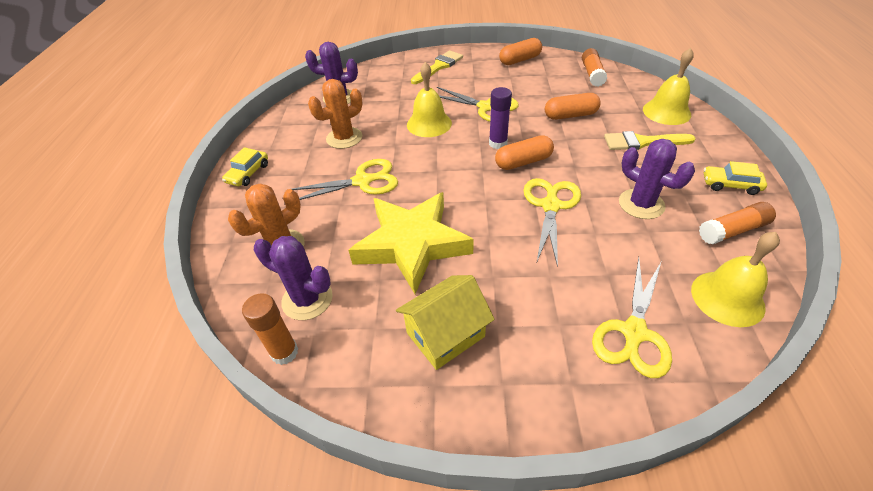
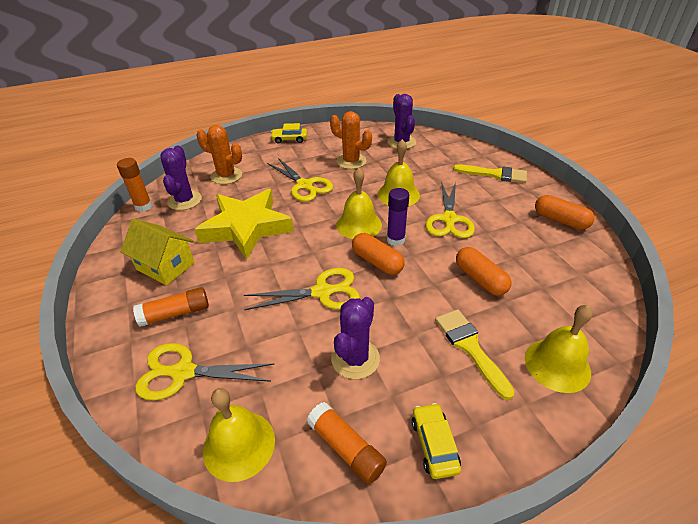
camera: 65 degrees right, 5 degrees down
orange glue stick [582,48,607,87] -> orange glue stick moved to [133,287,209,327]
none -> yellow bell [336,168,382,239]

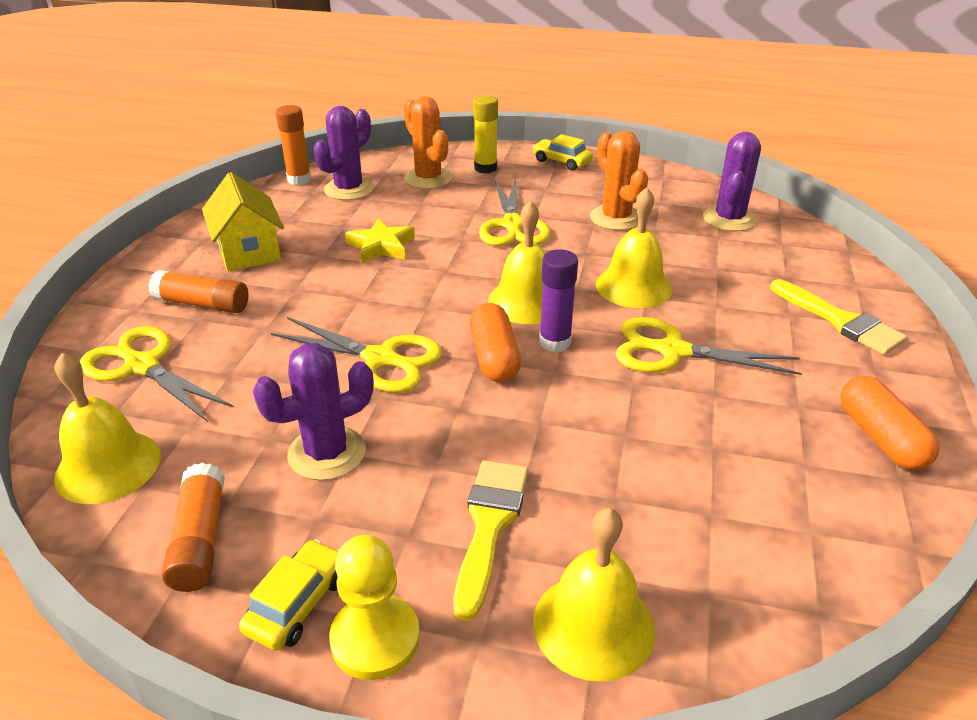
camera: 35 degrees right, 5 degrees down
yellow star [194,189,294,260] -> yellow star [345,218,415,264], size x0.49
yellow scissors [425,182,475,238] -> yellow scissors turned 60 degrees clockwise [616,317,802,375]
orange capsule [456,247,511,296] -> none
none -> yellow pawn [329,535,420,680]
none -> yellow glue stick [473,95,498,174]

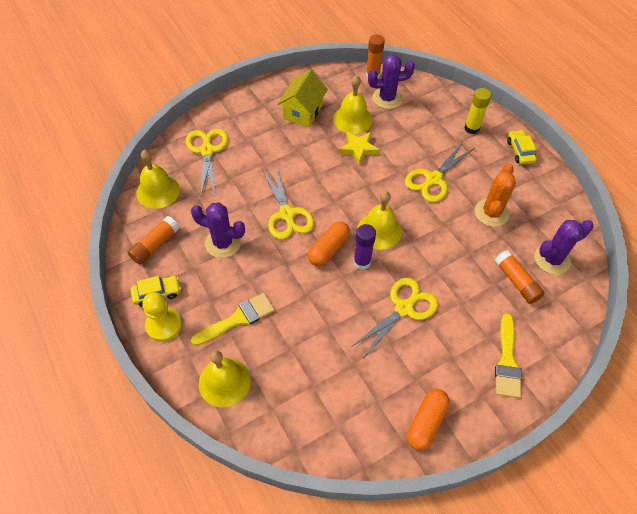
camera: 45 degrees right, 20 degrees up
orange glue stick [148,270,249,313] -> orange glue stick moved to [494,250,544,304]
orange cactus [404,96,452,189] -> none
yellow bell [596,187,672,308] -> yellow bell moved to [333,75,373,134]
yellow scissors [616,317,802,375] -> yellow scissors turned 75 degrees clockwise [351,278,438,357]

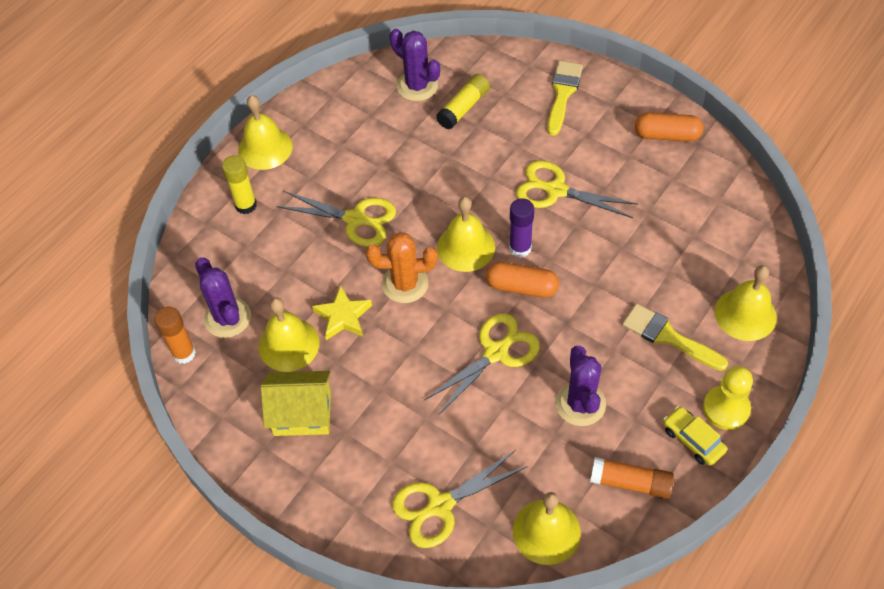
camera: 110 degrees left, 0 degrees up
orange cactus [475,164,516,227] -> orange cactus moved to [366,232,438,303]
orange glue stick [494,250,544,304] -> yellow glue stick [436,74,490,129]
yellow brush [495,314,522,398] -> yellow brush turned 60 degrees counterclockwise [547,61,583,136]
yellow car [507,130,537,165] -> yellow bell [238,95,292,170]

